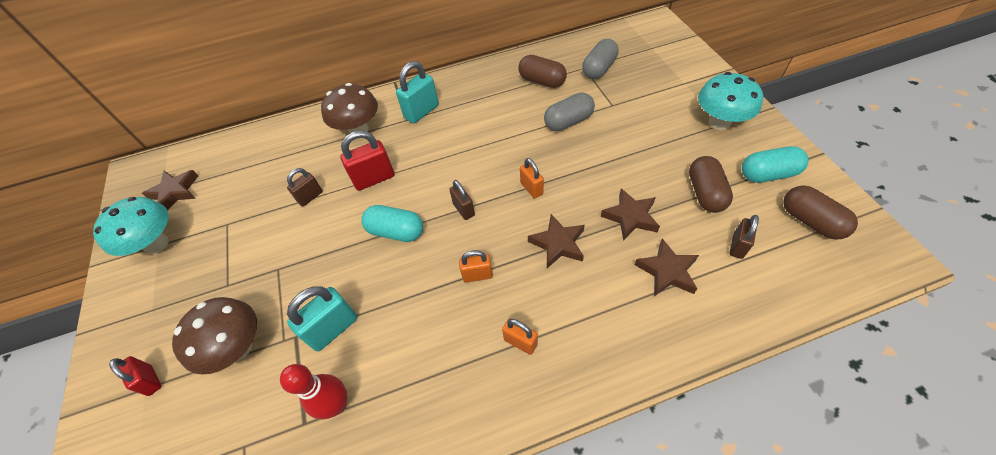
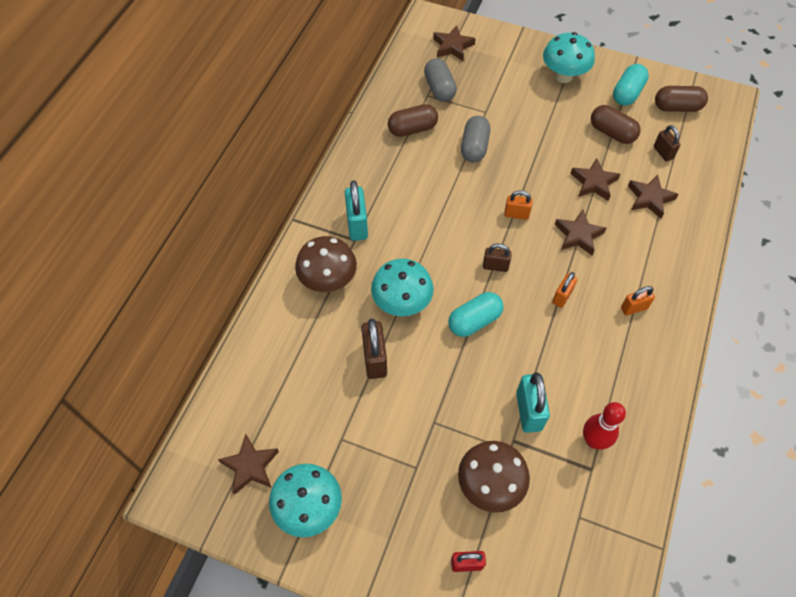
camera: 55 degrees left, 5 degrees up
brown padlock [287,168,323,206] -> brown padlock [361,318,387,379], size x1.61
red padlock [341,131,394,191] -> turquoise mushroom [371,259,434,316]
none -> brown star [433,25,476,61]

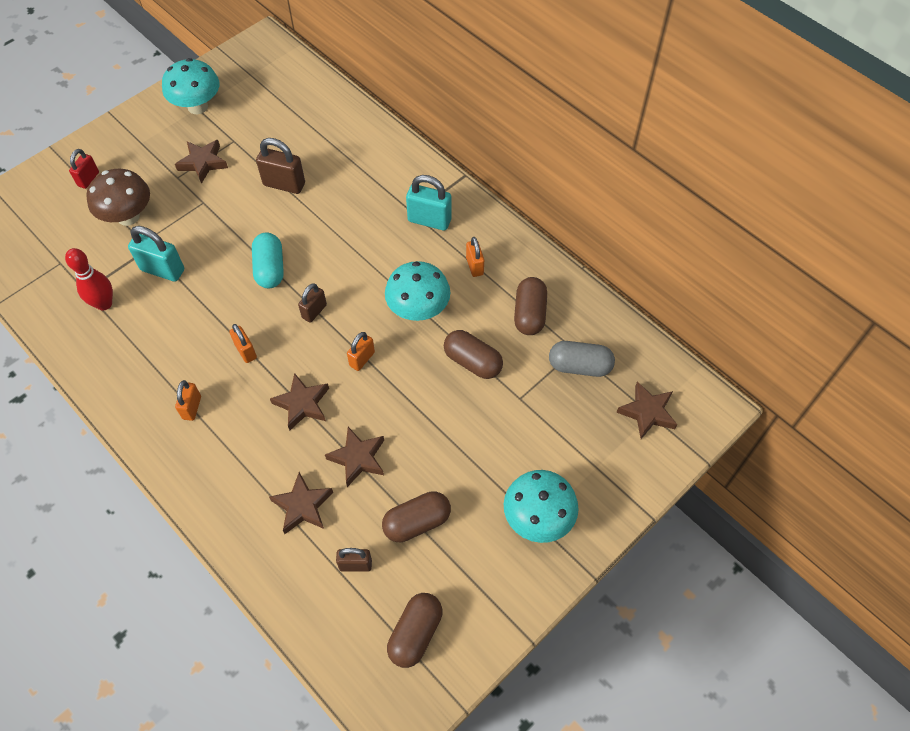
camera: 115 degrees right, 0 degrees up
brown star [218,434,279,495] -> brown star moved to [175,140,228,184]
brown mushroom [295,236,357,292] -> none
turquoise mushroom [371,259,434,316] -> turquoise mushroom moved to [385,261,450,321]
grey capsule [461,116,490,162] -> brown capsule [444,330,503,379]
turquoise capsule [613,64,649,106] -> none
none -> orange padlock [466,237,484,277]

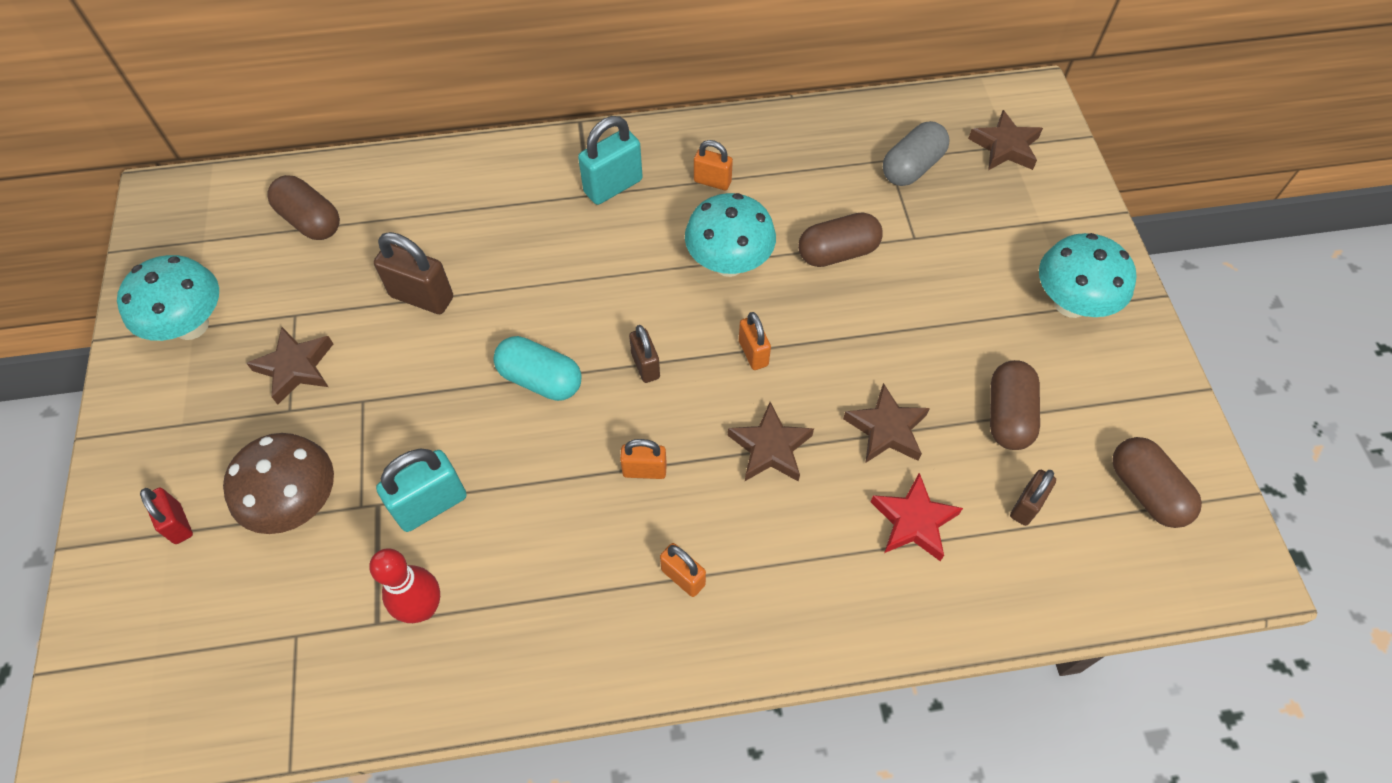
camera: 55 degrees left, 0 degrees up
brown padlock [256,138,305,194] -> brown padlock turned 60 degrees clockwise [374,232,453,314]
brown star [269,472,333,534] -> red star [871,473,963,561]
brown capsule [514,277,547,335] -> brown capsule moved to [267,175,340,240]

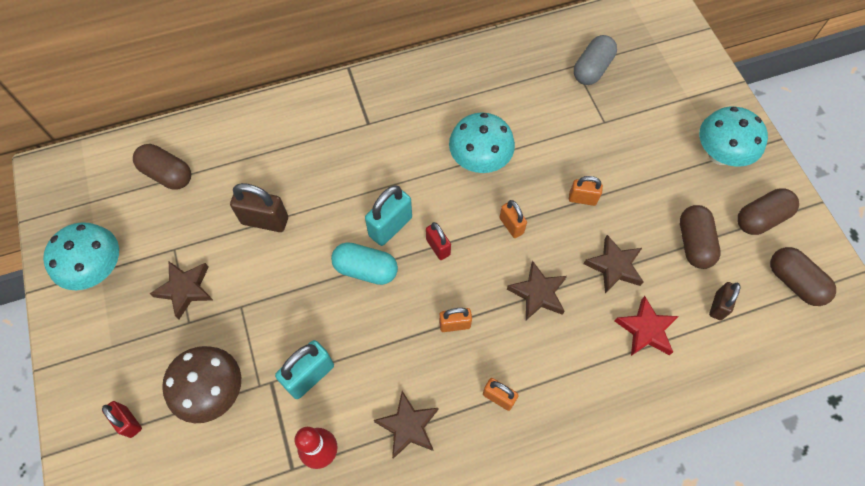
camera: 10 degrees left, 5 degrees up
turquoise padlock [578,116,643,205] -> turquoise padlock moved to [365,185,412,246]
brown padlock [629,325,660,383] -> red padlock [426,222,451,260]
orange padlock [694,140,733,190] -> orange padlock moved to [569,176,603,206]
brown capsule [798,212,883,267] -> brown capsule moved to [737,188,799,235]
brown star [968,110,1043,170] -> brown star moved to [374,391,438,459]

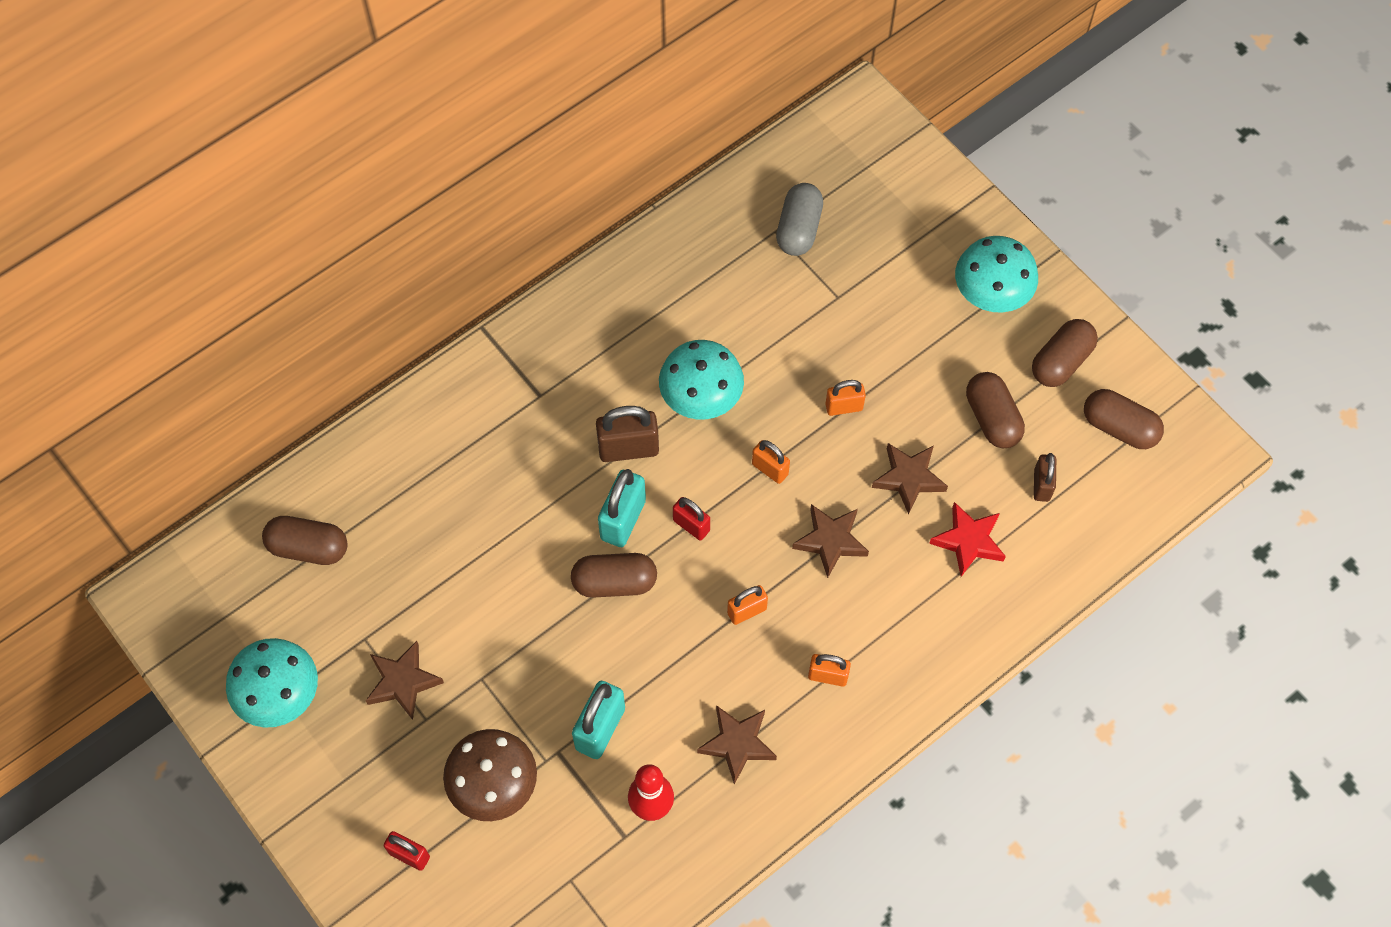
camera: 20 degrees left, 0 degrees up
brown padlock [230,183,288,232] -> brown padlock moved to [596,406,659,462]
turquoise capsule [331,242,398,285] -> brown capsule [571,553,657,598]

